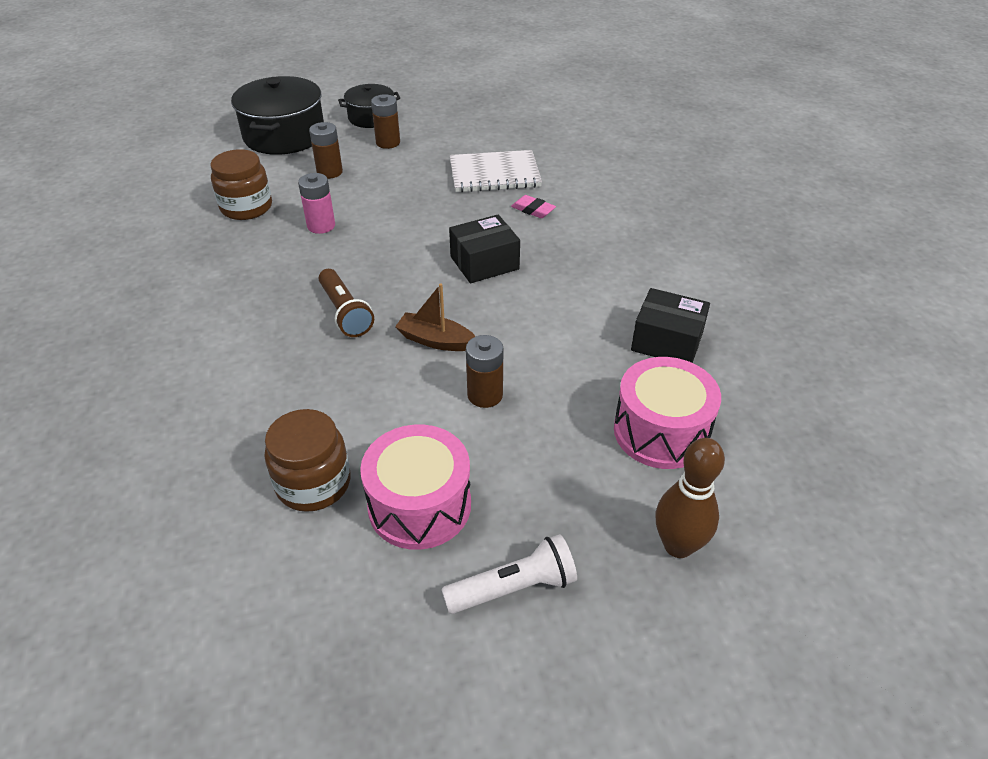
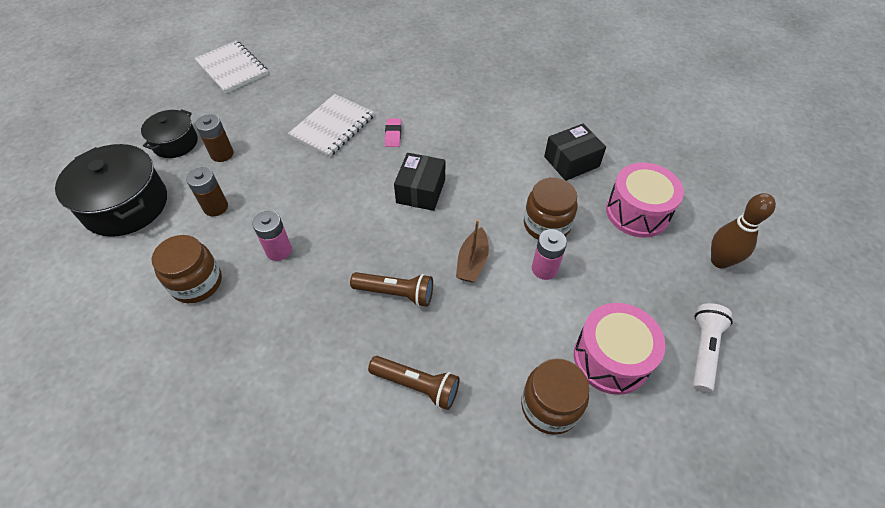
camera: 50 degrees left, 10 degrees up
brown boat [395,283,475,351] -> brown boat turned 45 degrees counterclockwise [456,219,489,283]
brown battery [466,335,504,408] -> pink battery [532,229,567,280]
pink eraser [511,195,556,218] -> pink eraser turned 75 degrees counterclockwise [385,118,401,147]
none -> white notebook [194,40,268,94]
none -> brown flashlight [368,356,460,410]
none -> brown jar [524,178,578,240]

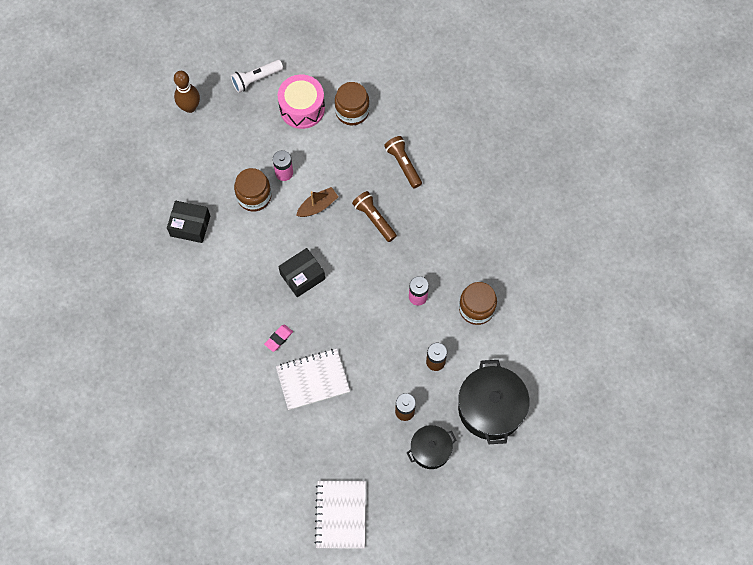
camera: 140 degrees left, 15 degrees up
pink drum [606,162,684,238] -> none

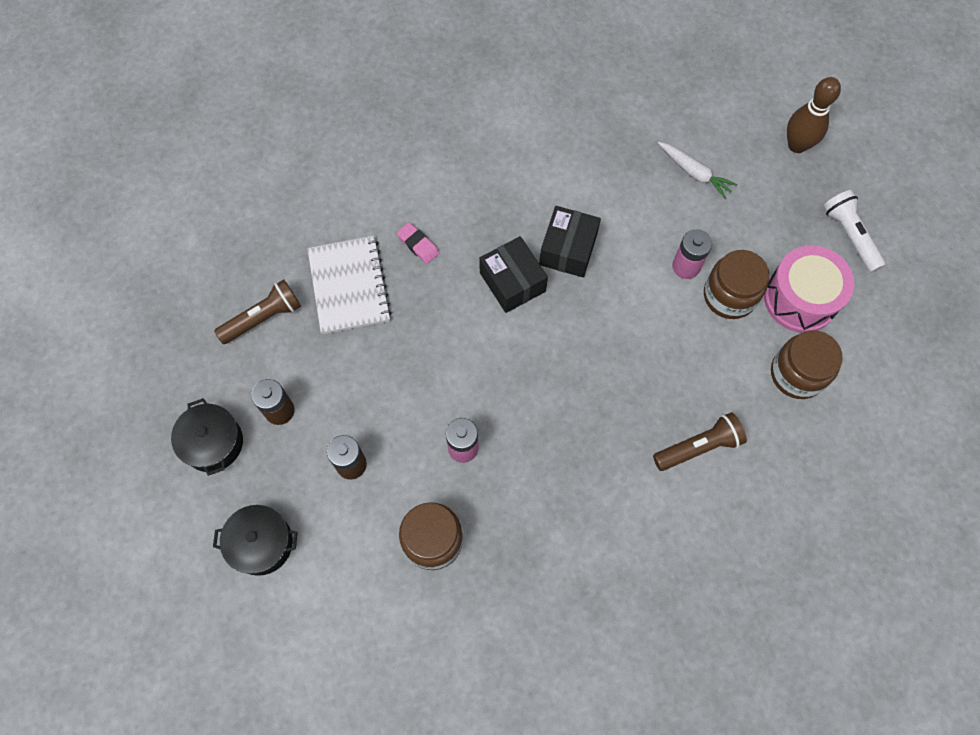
camera: 95 degrees right, 0 degrees up
black box [167,201,210,243] -> black box moved to [539,206,601,277]
brown jar [234,168,271,212] -> brown jar moved to [704,250,769,319]
brown boat [296,187,338,217] -> none
white notebook [314,481,366,548] -> none
brown flashlight [352,191,397,242] -> brown flashlight moved to [214,279,301,344]
black pot [458,360,529,444] -> black pot [213,505,298,576], size x0.59
none -> white carrot [658,142,737,199]

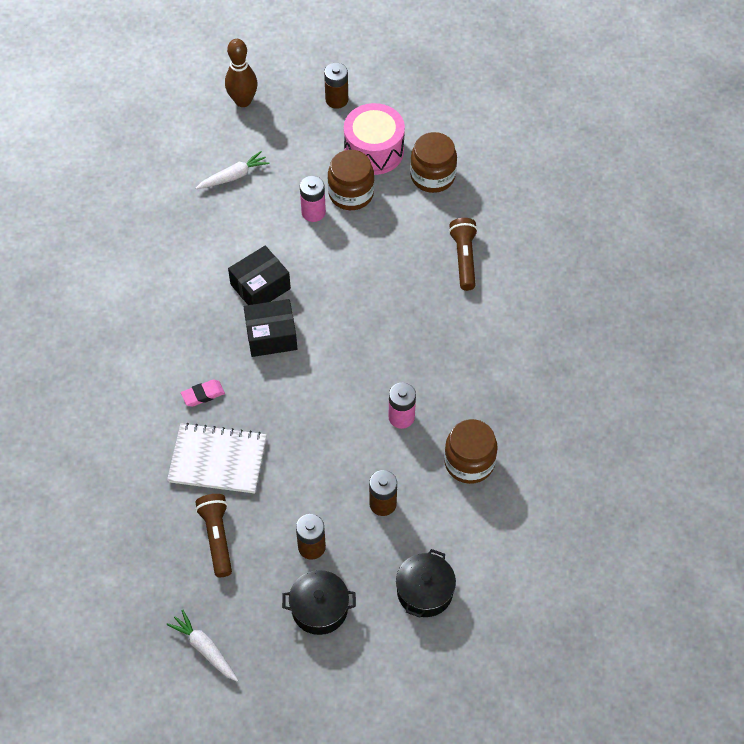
camera: 70 degrees left, 10 degrees down
black box [539,206,601,277] -> black box turned 75 degrees counterclockwise [228,246,291,305]
white flashlight [823,190,886,273] -> brown battery [324,63,348,109]
none -> white carrot [166,609,238,681]

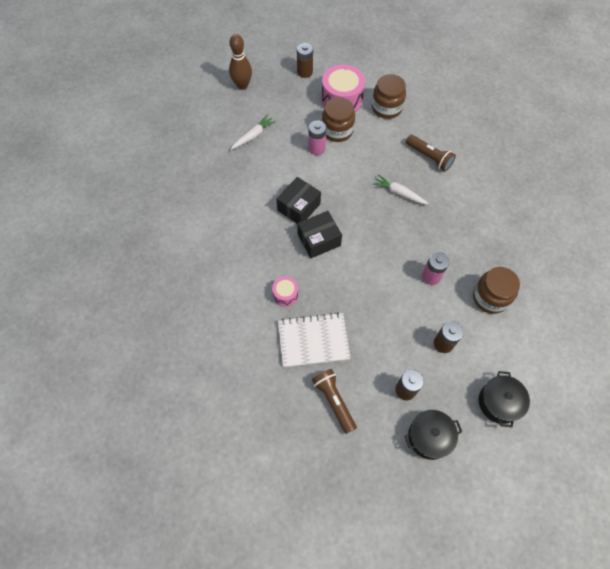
camera: 15 degrees left, 5 degrees up
white carrot [166,609,238,681] -> white carrot moved to [372,175,428,204]
pink eraser [181,380,225,407] -> pink drum [272,276,299,307]
brown flashlight [449,218,478,291] -> brown flashlight turned 150 degrees clockwise [406,135,456,171]

